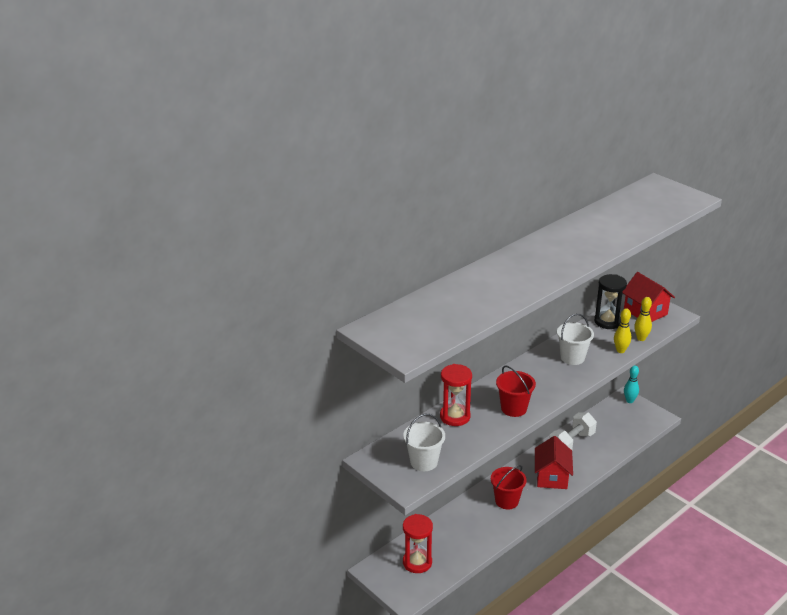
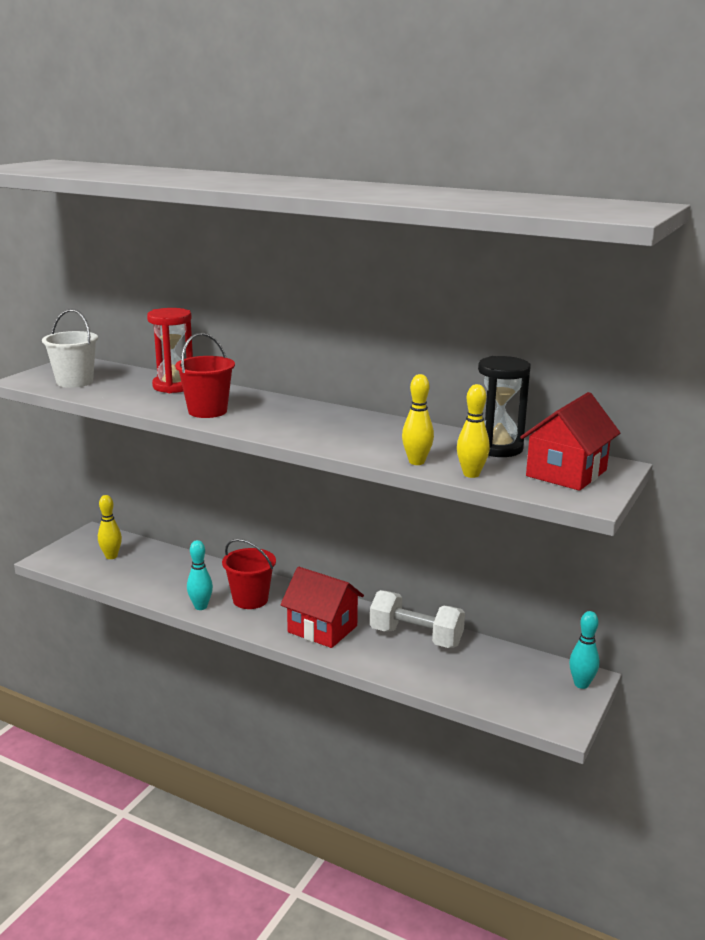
camera: 70 degrees right, 10 degrees down
red hourglass [403,514,433,573] -> yellow bowling pin [98,495,122,559]
red house [535,436,573,489] -> red house turned 45 degrees clockwise [280,567,364,648]
white bucket [557,313,594,365] -> none
none -> turquoise bowling pin [187,540,213,610]

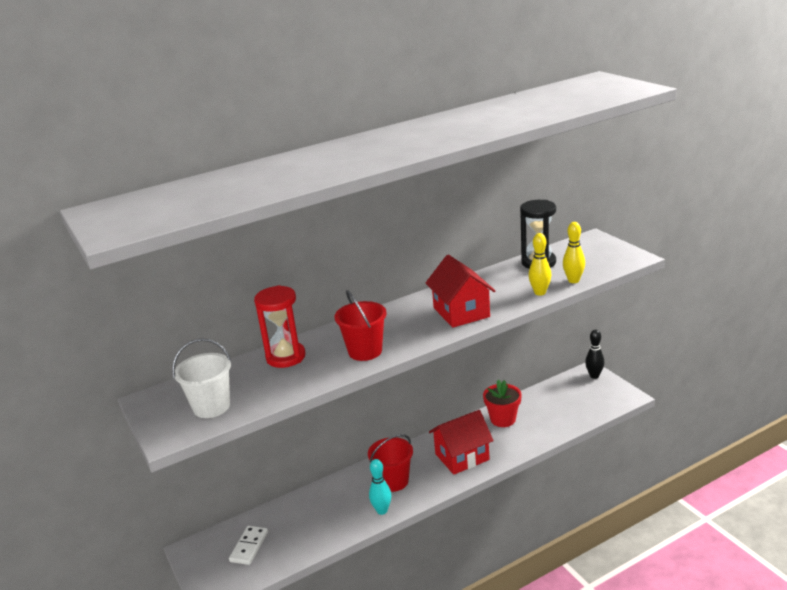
camera: 55 degrees left, 5 degrees up
yellow bowling pin [98,495,122,559] -> white domino [229,526,268,565]
white dumbbell [370,590,465,648] -> red flower pot [483,380,522,427]
red house [520,392,620,491] -> red house moved to [426,254,495,328]
turquoise bowling pin [569,611,600,689] -> black bowling pin [585,329,604,379]

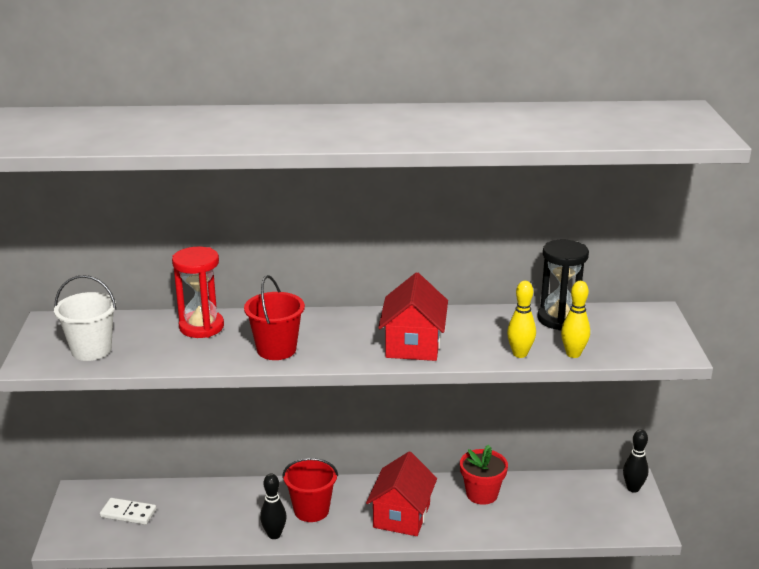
camera: 25 degrees right, 0 degrees up
white domino [229,526,268,565] -> white domino turned 60 degrees clockwise [100,498,156,525]
turquoise bowling pin [369,459,391,515] -> black bowling pin [260,474,287,539]
red house [429,410,494,475] -> red house turned 75 degrees counterclockwise [366,452,437,536]

